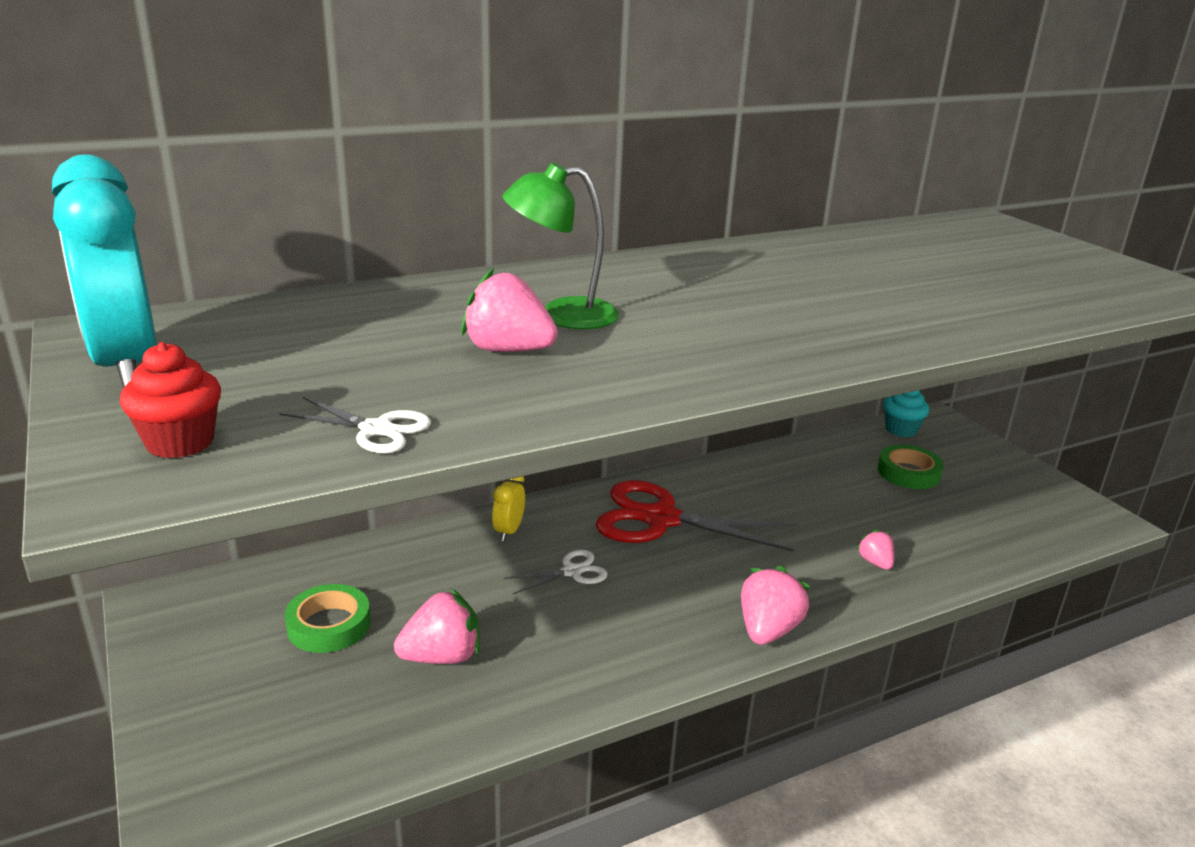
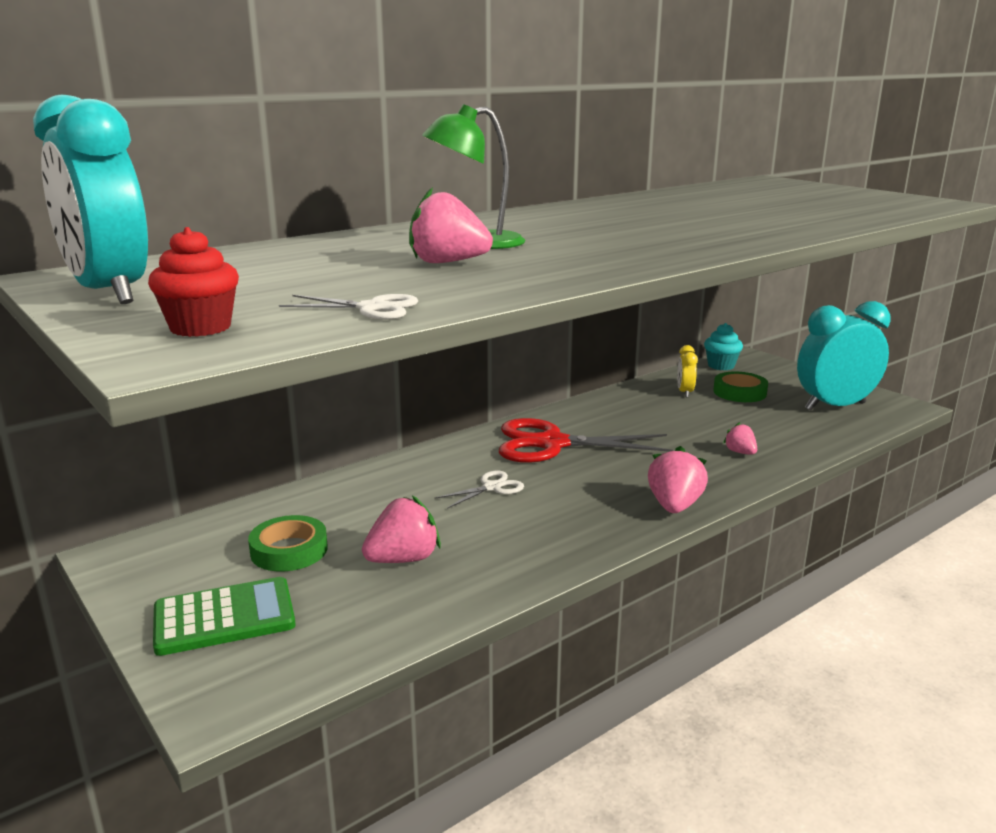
camera: 10 degrees left, 5 degrees down
yellow clock [492,476,525,541] -> yellow clock moved to [677,345,698,397]
none -> green calculator [153,577,296,656]
none -> turquoise clock [797,301,891,411]

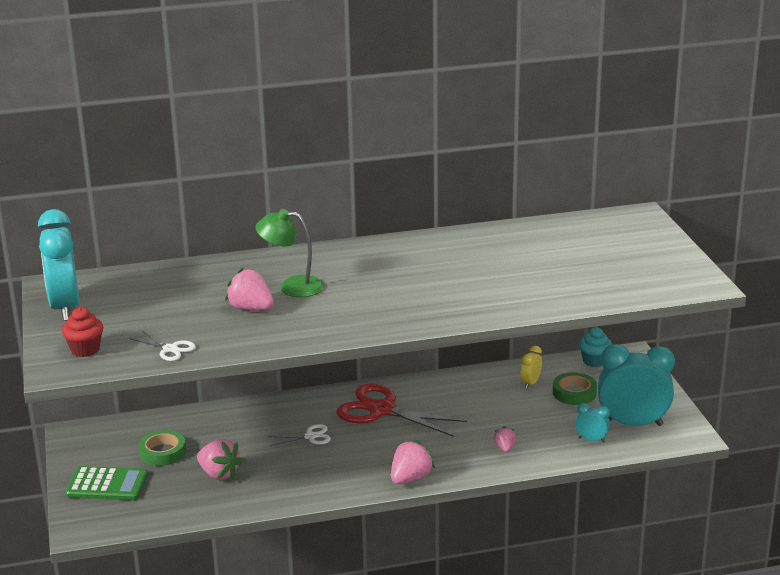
camera: 25 degrees right, 5 degrees up
pink strawberry [362,495,441,563] -> pink strawberry turned 45 degrees clockwise [197,439,242,480]
none -> turquoise clock [575,403,610,442]

